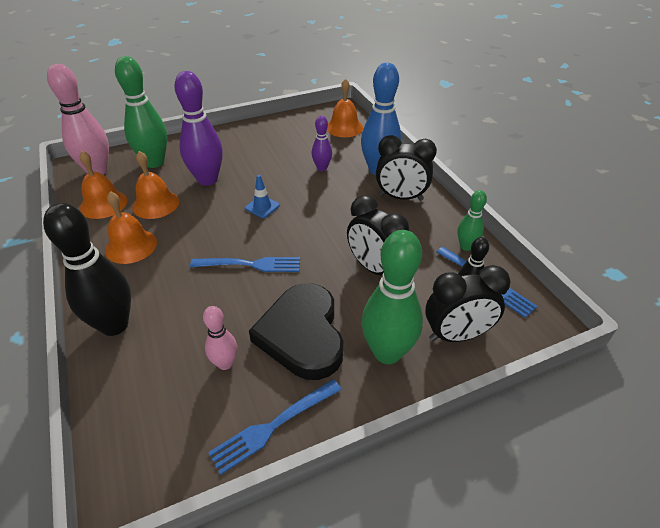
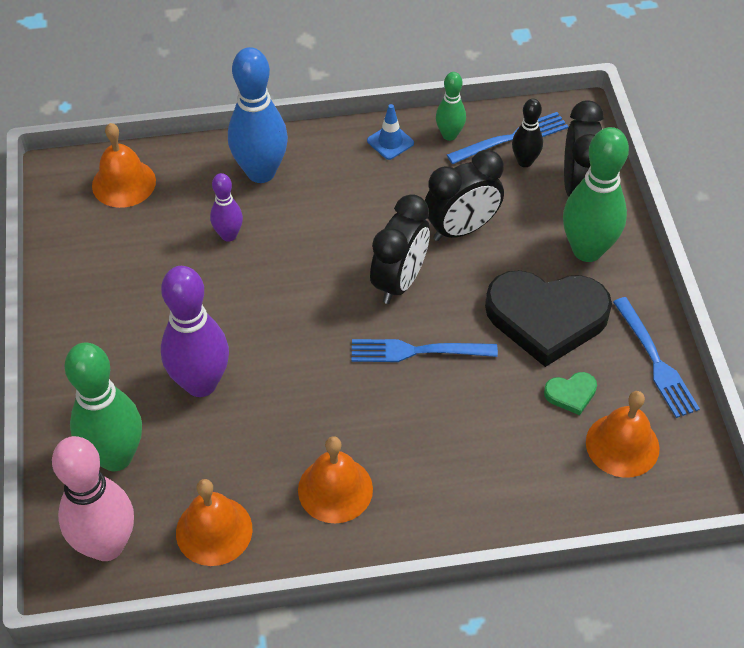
camera: 75 degrees left, 10 degrees up
black bowling pin [43,203,131,336] -> none
orange bell [132,151,179,219] -> orange bell moved to [586,391,660,478]
blue fork [190,257,300,272] -> blue fork turned 105 degrees counterclockwise [352,339,498,362]
pink bowling pin [203,306,237,370] -> green heart [544,372,597,415]
blue traffic cone [245,175,280,218] -> blue traffic cone moved to [367,104,414,160]
black clock [376,135,437,201] -> black clock moved to [370,194,430,304]

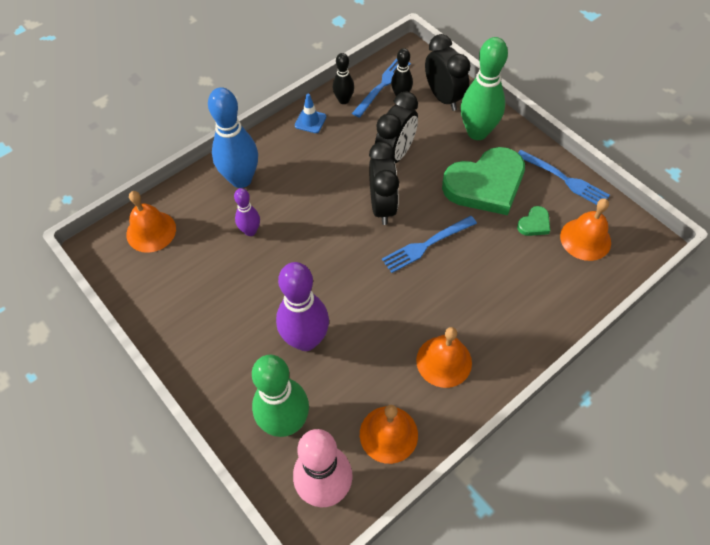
camera: 30 degrees left, 5 degrees up
green bowling pin [436,72,466,141] -> black bowling pin [333,53,354,104]
black heart [485,270,612,367] -> green heart [442,147,525,215]

